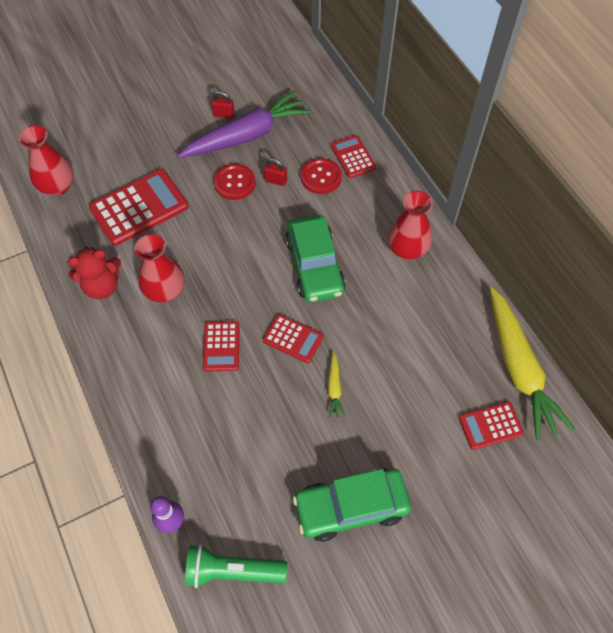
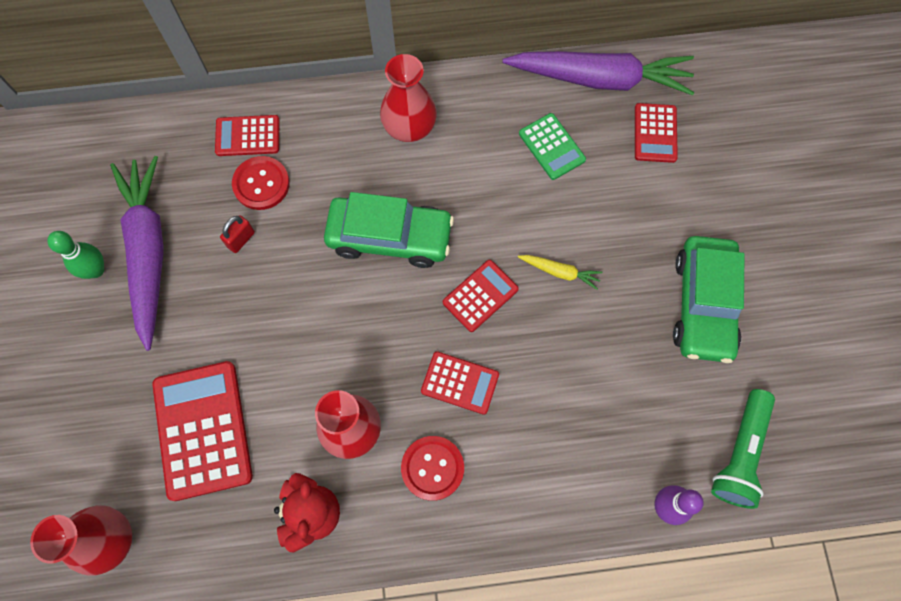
camera: 70 degrees left, 10 degrees up
red padlock [211,91,235,119] -> green bowling pin [47,231,104,279]
red button [214,164,256,200] -> red button moved to [401,436,464,501]
yellow carrot [489,287,575,441] -> purple carrot [503,51,694,95]
none -> green calculator [519,113,586,180]

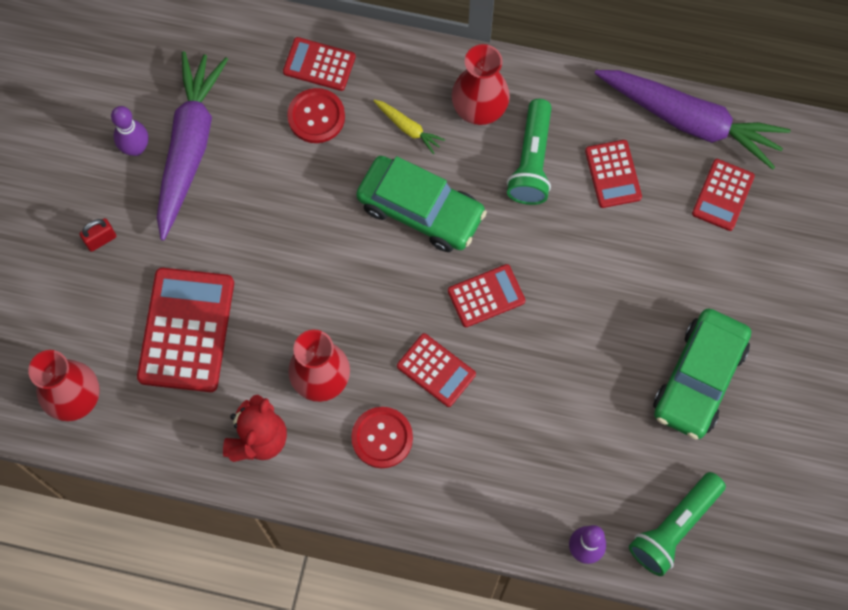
camera: 20 degrees right, 0 degrees up
green bowling pin [47,231,104,279] -> purple bowling pin [111,106,148,156]
red padlock [220,215,255,253] -> red padlock moved to [79,218,116,252]
yellow carrot [518,255,602,290] -> yellow carrot moved to [373,100,445,154]
green calculator [519,113,586,180] -> red calculator [585,140,642,208]
none -> green flashlight [507,99,552,205]

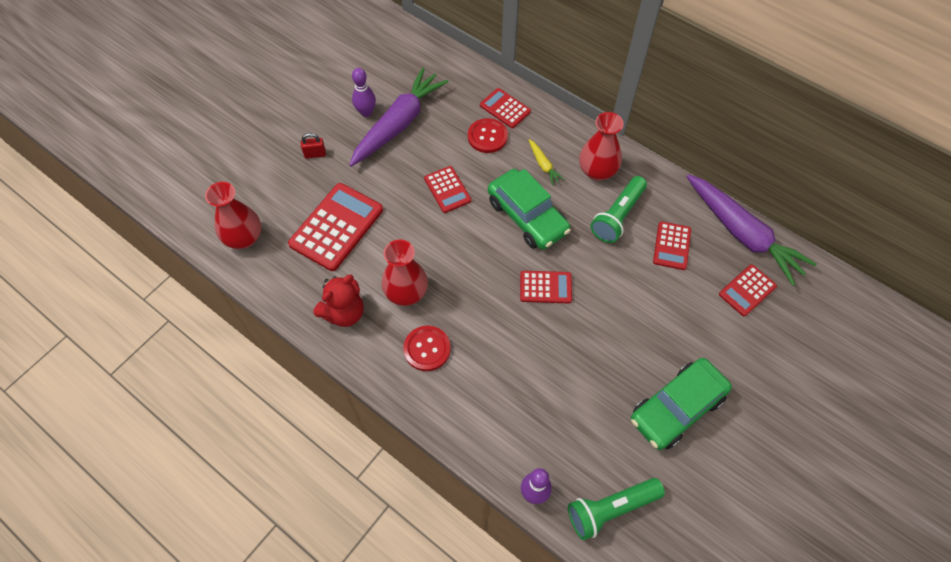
camera: 25 degrees right, 10 degrees down
red calculator [397,333,476,407] -> red calculator moved to [424,166,471,213]

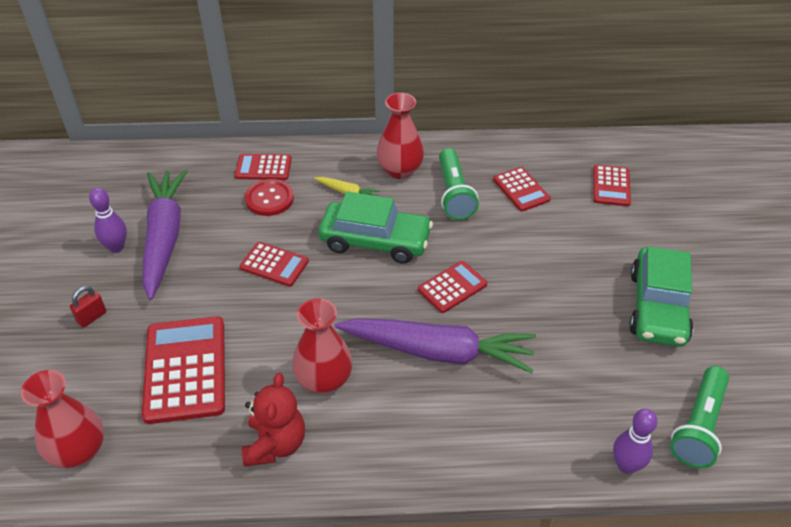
camera: 40 degrees left, 15 degrees down
red button [403,326,451,371] -> none
purple carrot [686,174,817,285] -> purple carrot moved to [335,318,536,373]

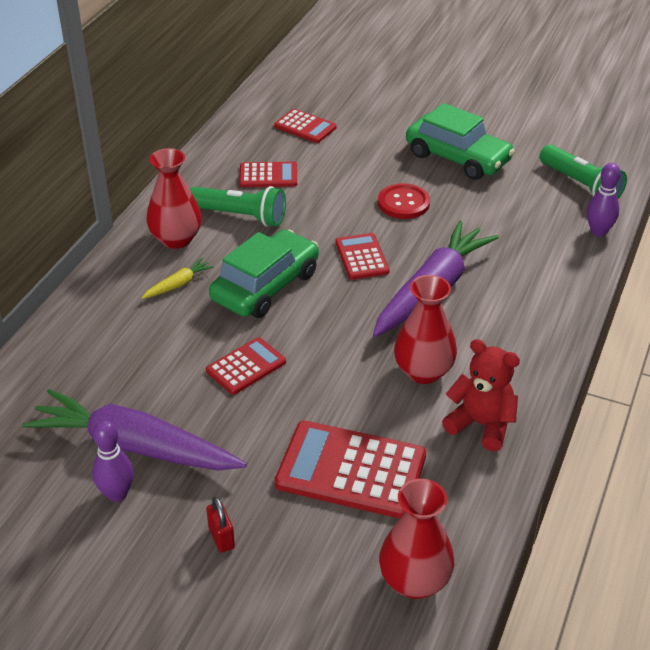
camera: 65 degrees left, 5 degrees down
red calculator [235,154,292,180] -> none
red button [245,179,294,216] -> red button moved to [378,183,430,219]

